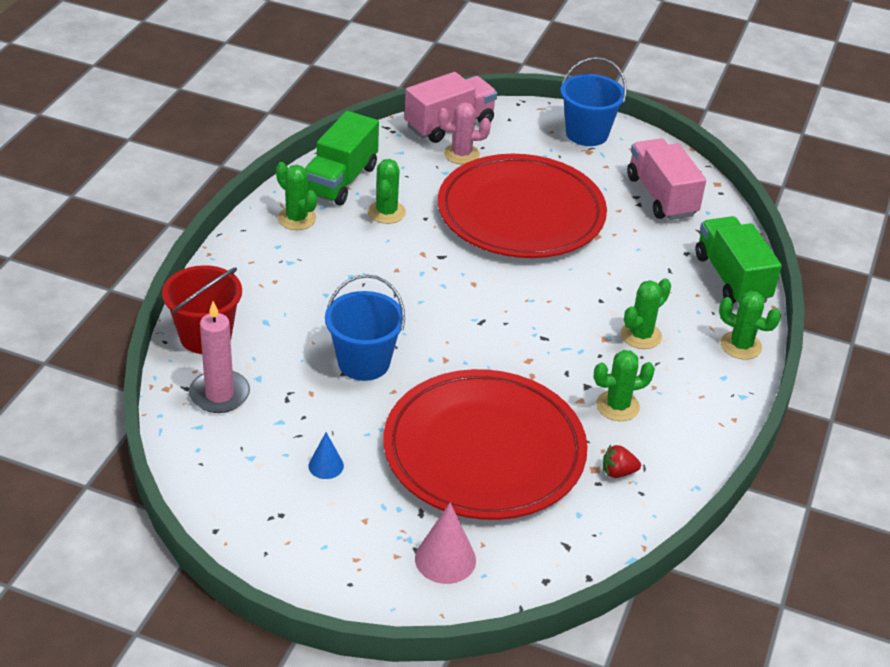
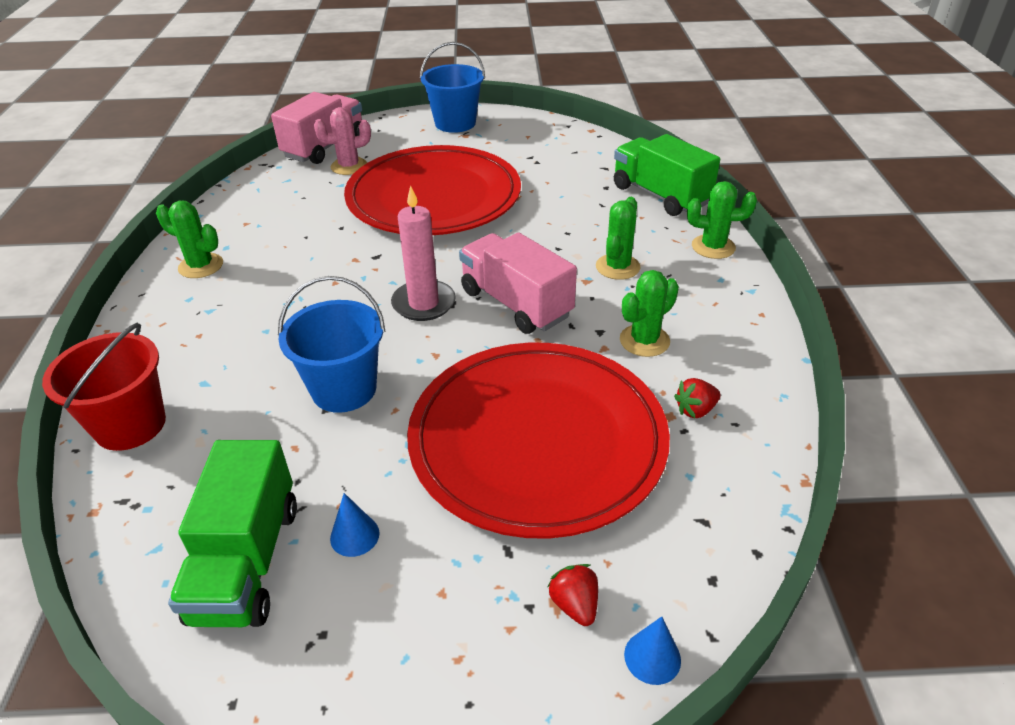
camera: 20 degrees left, 0 degrees up
pink candle [189,301,250,413] -> pink candle moved to [391,185,456,321]
green truck [305,111,379,205] -> green truck moved to [168,440,297,627]
green cactus [368,159,406,224] -> none
pink cone [415,503,476,584] -> red strawberry [548,564,598,626]
pink truck [627,138,706,220] -> pink truck moved to [459,232,577,334]
none -> blue cone [624,617,681,685]

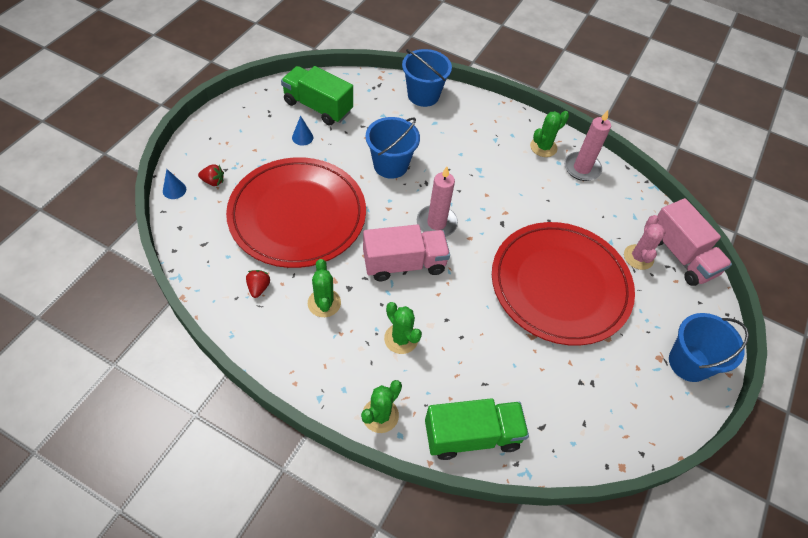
camera: 115 degrees right, 15 degrees up
red bucket [42,323,166,451] -> blue bucket [402,49,452,107]
none -> pink candle [564,110,611,181]

